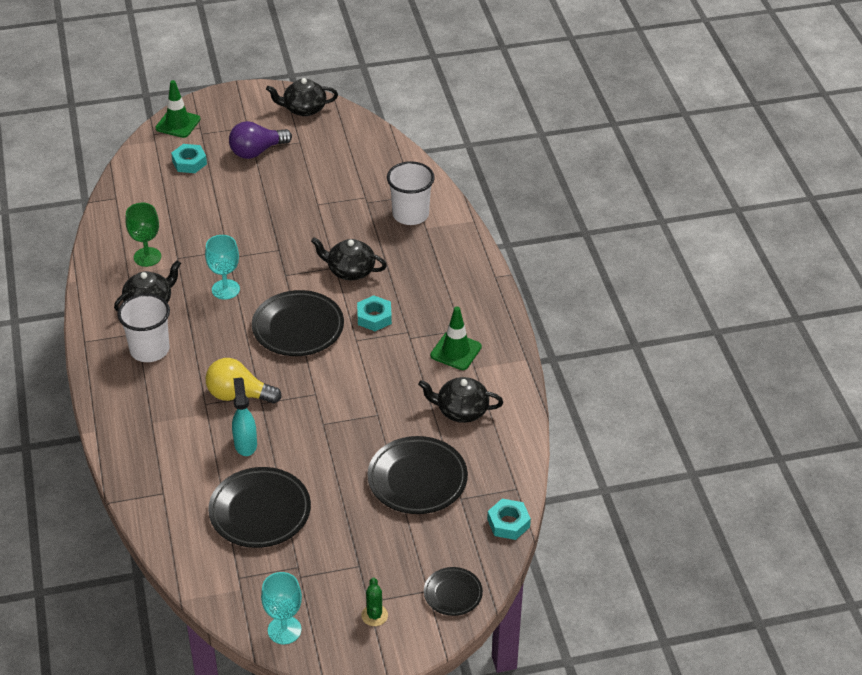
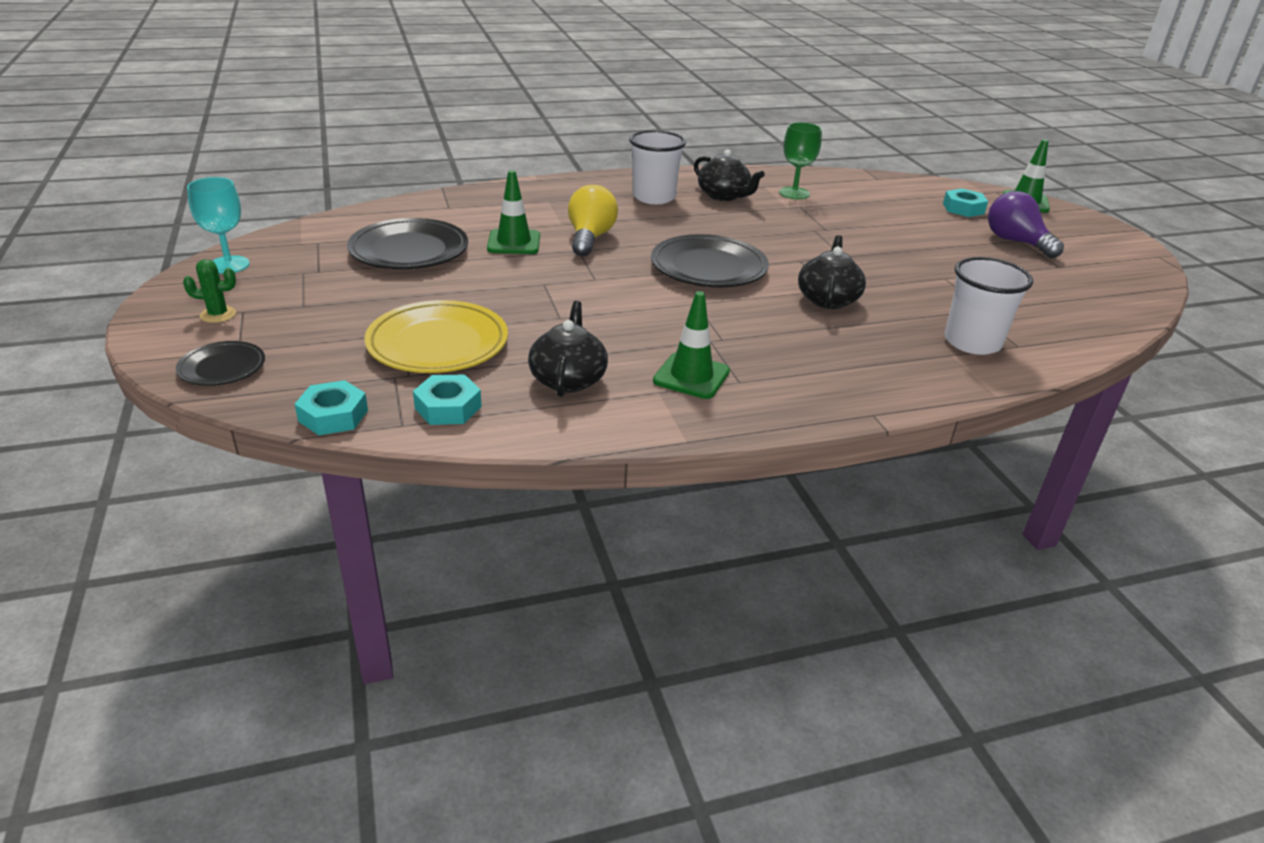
camera: 85 degrees right, 10 degrees down
turquoise goblet [205,235,240,300] -> none
turquoise spray bottle [232,377,257,456] -> green traffic cone [487,170,540,254]
black teapot [266,78,338,116] -> none
turquoise nut [357,295,392,331] -> turquoise nut moved to [413,374,482,425]
black plate [367,436,468,514] -> yellow plate [364,300,508,373]

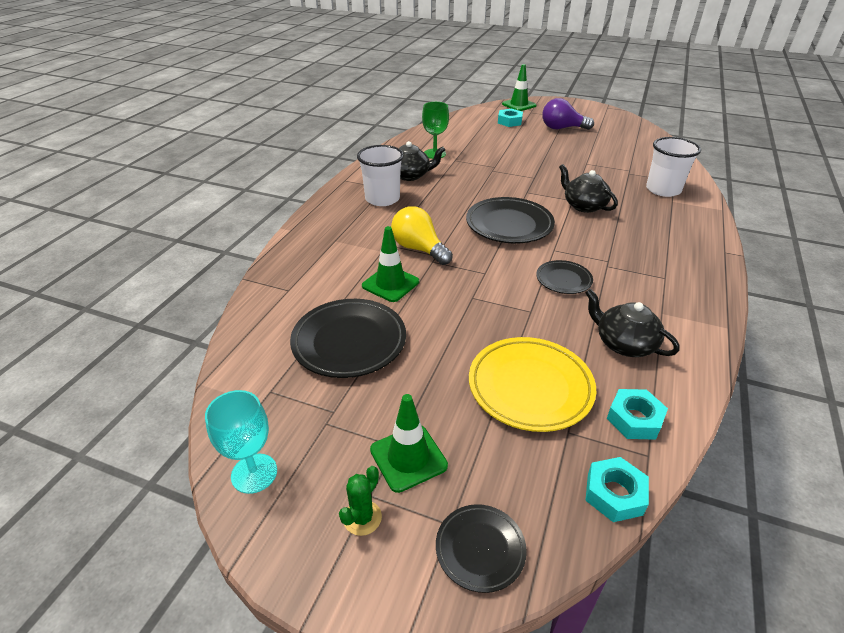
camera: 50 degrees left, 5 degrees up
green traffic cone [653,291,730,399] -> green traffic cone moved to [370,394,448,493]
none -> black plate [536,260,593,294]

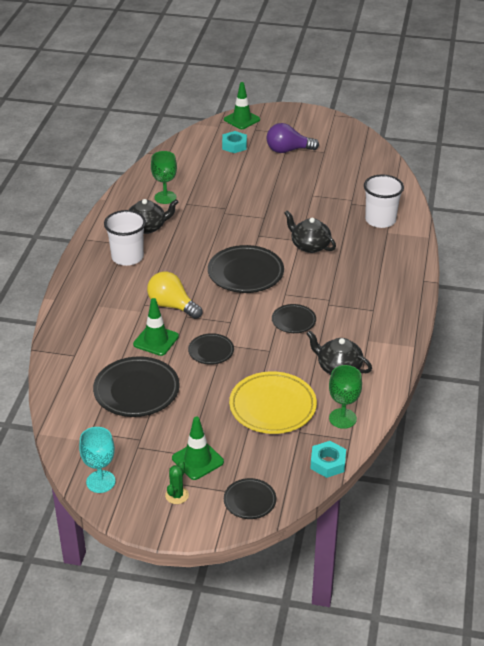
camera: 10 degrees left, 0 degrees up
turquoise nut [607,389,668,440] -> green goblet [329,365,362,429]
none -> black plate [188,333,234,365]

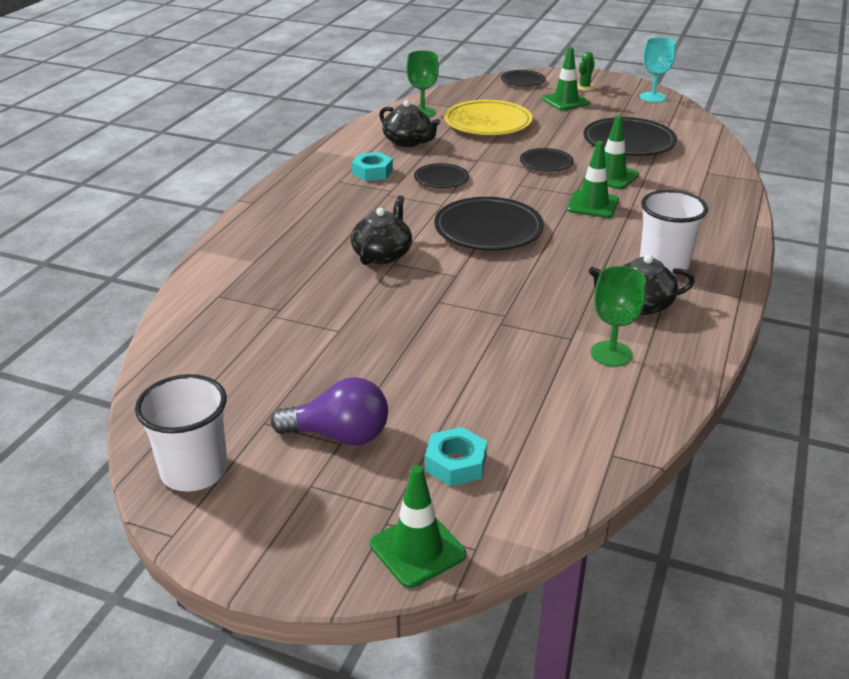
camera: 170 degrees left, 5 degrees down
yellow light bulb [147,272,202,319] -> green traffic cone [567,141,619,218]
black teapot [284,210,336,253] -> black teapot turned 120 degrees counterclockwise [351,195,412,265]
turquoise nut [310,441,346,478] -> turquoise nut moved to [352,152,393,181]
white cup [364,174,404,228] -> white cup moved to [135,374,228,492]

